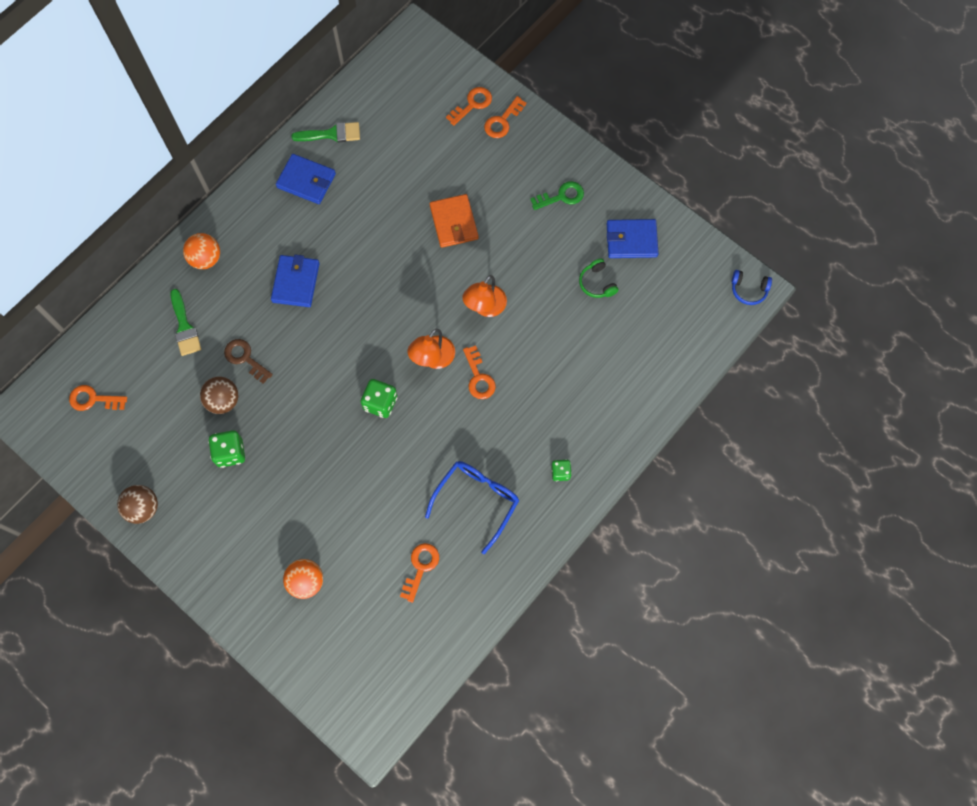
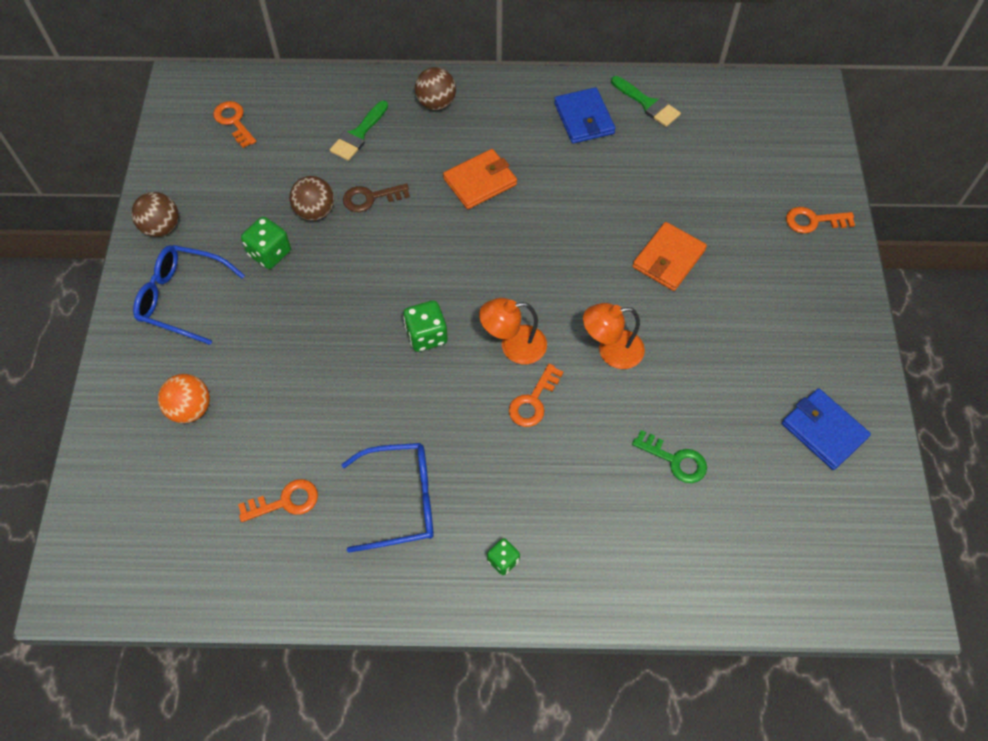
camera: 50 degrees right, 10 degrees down
orange ball [183,233,220,269] -> brown ball [415,67,456,110]
brown key [224,339,273,384] -> brown key turned 105 degrees counterclockwise [343,183,410,212]
blue wallet [271,255,320,307] -> orange wallet [443,149,517,209]
orange key [446,87,492,126] -> none
green key [530,181,584,210] -> green key moved to [632,430,707,483]
green headphones [579,258,619,298] -> none
blue headphones [732,270,772,305] -> none
none -> blue glasses [133,245,245,345]

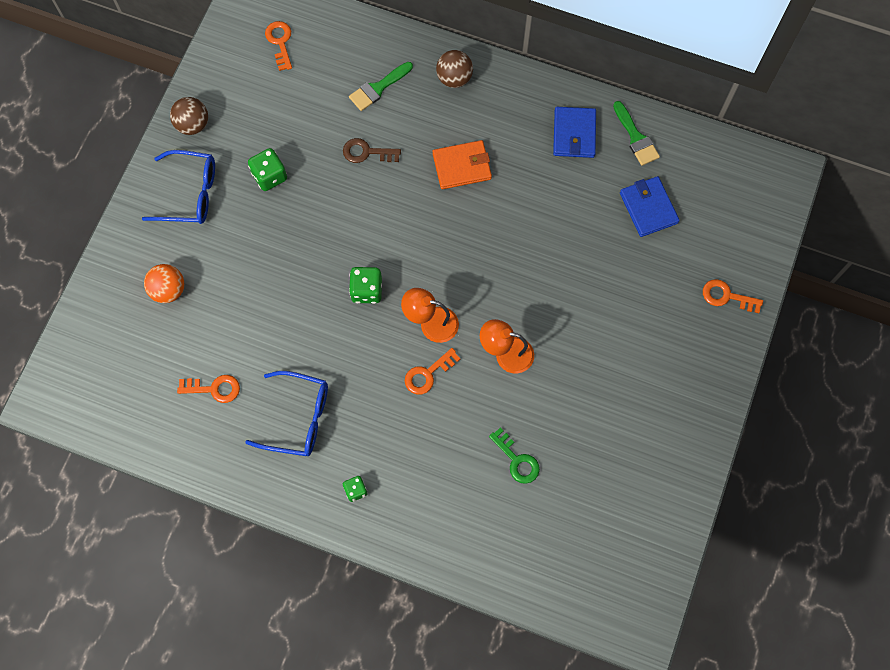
camera: 20 degrees right, 10 degrees up
blue glasses [133,245,245,345] -> blue glasses turned 150 degrees clockwise [142,150,215,224]
brown ball [289,176,334,221] -> none
orange wallet [633,222,707,291] -> none
blue wallet [782,388,871,470] -> blue wallet moved to [620,176,680,237]

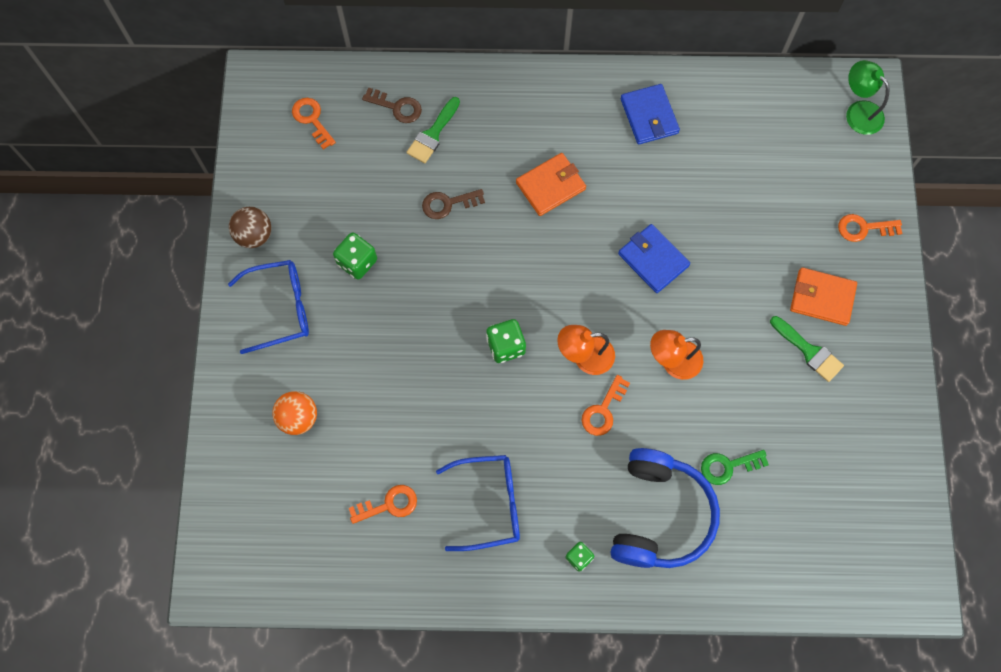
camera: 20 degrees left, 0 degrees up
brown ball [436,50,473,88] -> none
green key [489,427,540,484] -> green key turned 135 degrees clockwise [701,450,769,485]
green brush [613,101,660,166] -> green brush moved to [770,316,844,382]
blue wallet [620,176,680,237] -> blue wallet moved to [618,224,690,293]
none -> brown key [362,87,422,123]
none -> blue headphones [610,448,720,568]
none -> orange wallet [790,267,857,326]
none -> green lamp [846,60,890,135]

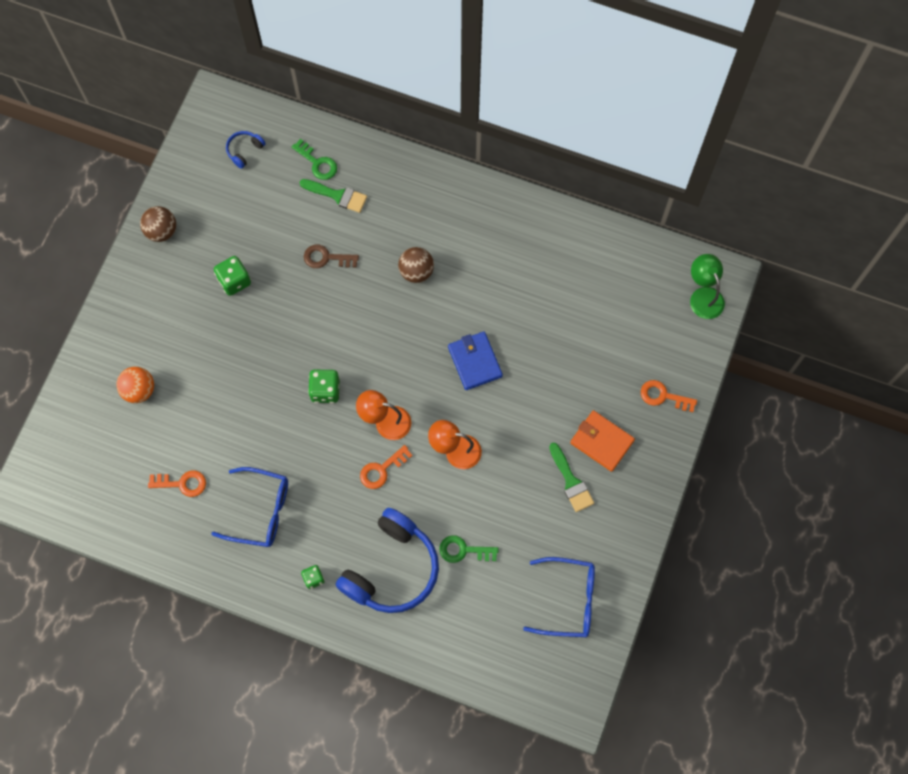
camera: 20 degrees right, 0 degrees up
blue glasses [228,260,309,354] -> blue glasses moved to [523,557,595,637]
orange key [292,98,336,150] -> blue headphones [226,131,266,169]
brown key [362,87,422,123] -> green key [292,139,337,180]
green brush [407,97,460,163] -> green brush turned 120 degrees counterclockwise [300,179,367,213]
orange wallet [516,153,586,216] -> brown ball [398,247,434,283]
blue wallet [621,84,680,144] -> none

